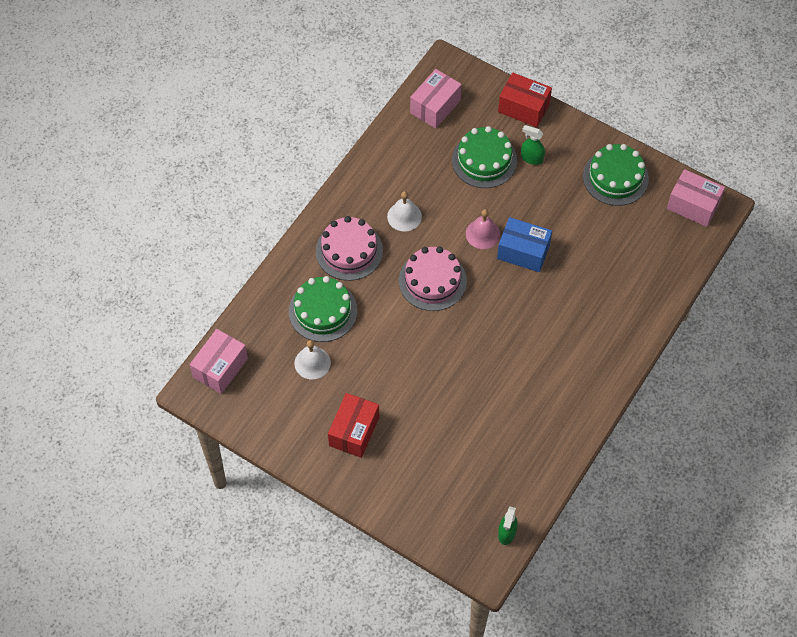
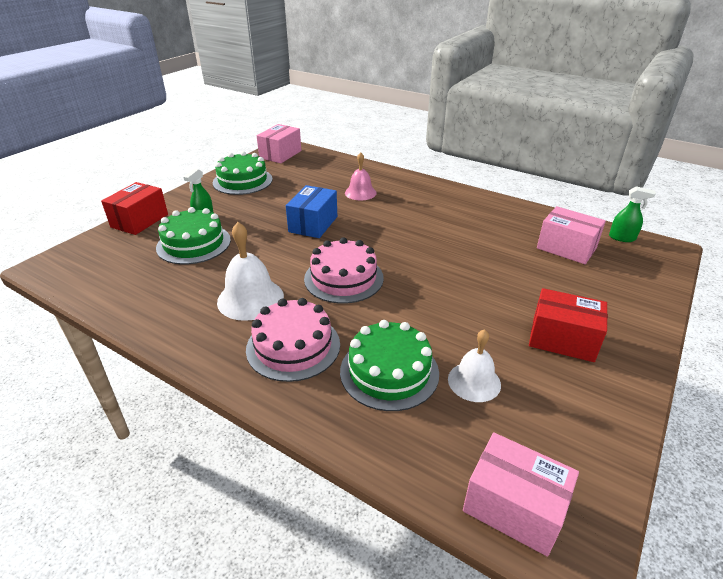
camera: 90 degrees left, 25 degrees down
white bell [387,191,422,232] -> white bell [217,222,284,321], size x1.52
pink box [410,69,462,129] -> pink box moved to [537,206,606,264]
pink bell [466,209,500,249] -> pink bell moved to [345,152,377,200]

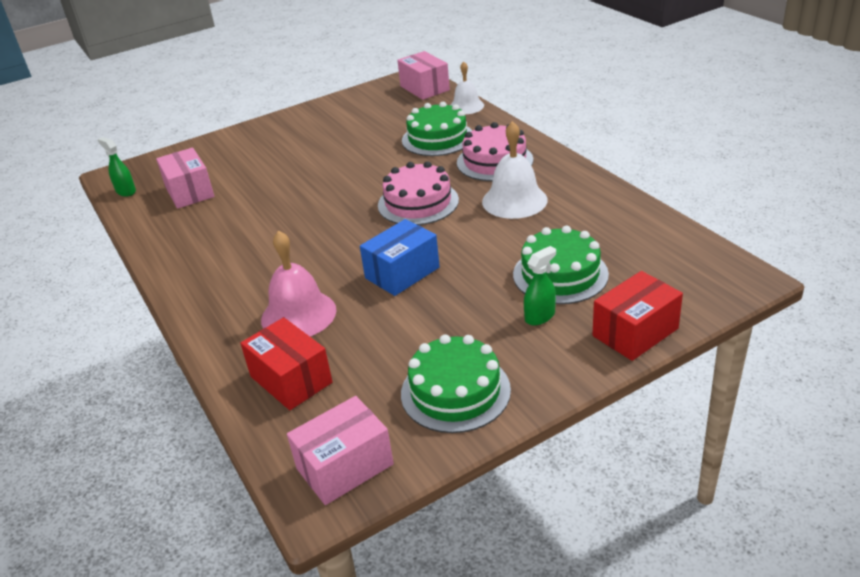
camera: 150 degrees left, 0 degrees up
pink bell [345,152,377,200] -> pink bell [261,230,336,336], size x1.52
white bell [448,329,501,402] -> white bell moved to [451,62,484,114]
red box [529,288,608,362] -> red box moved to [240,317,333,410]

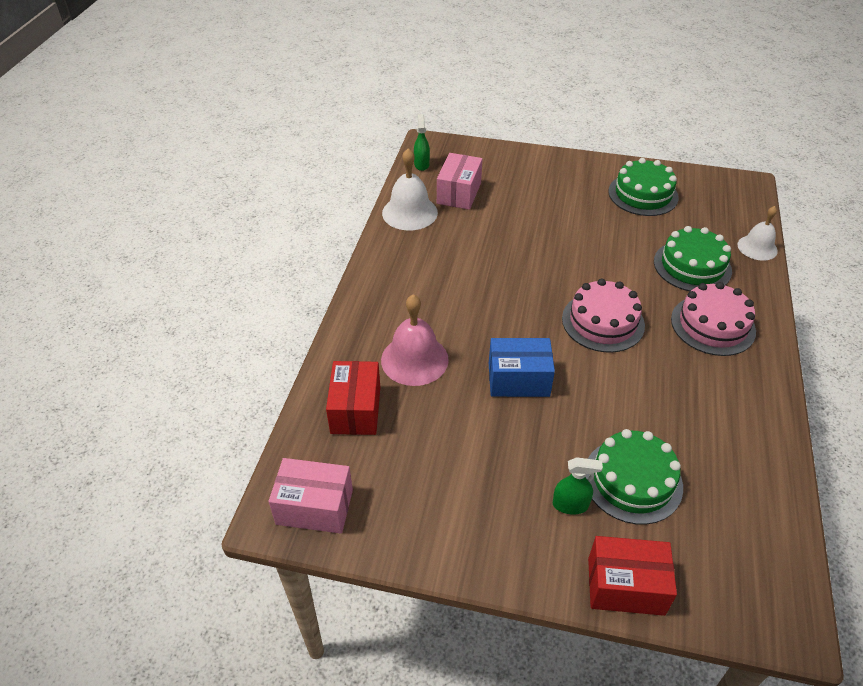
camera: 40 degrees right, 10 degrees up
pink box [397,51,450,100] -> none
green cake [401,334,511,433] -> green cake moved to [608,158,679,216]
white bell [482,121,548,219] -> white bell moved to [382,148,438,231]

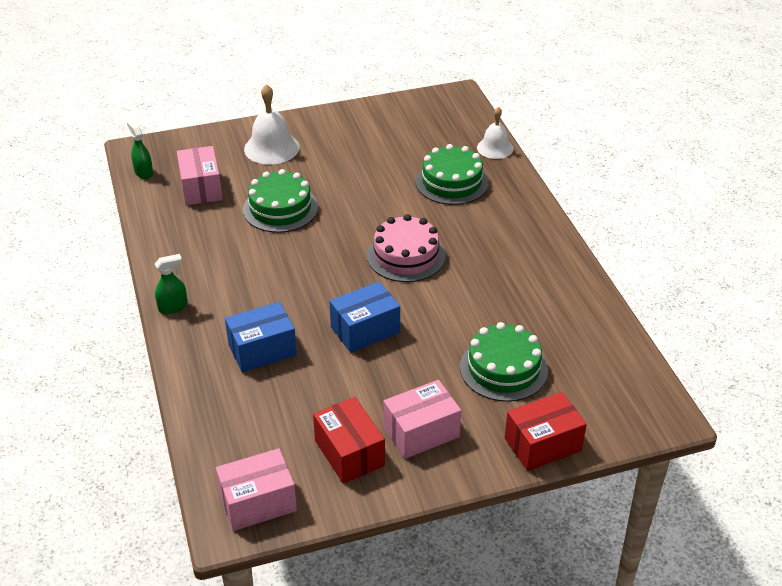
camera: 30 degrees left, 5 degrees down
red box [326,361,380,435] -> red box moved to [313,397,385,484]
pink bell [381,294,449,386] -> blue box [225,302,297,373]
white bell [382,148,438,231] -> white bell moved to [244,84,300,165]
green spray bottle [553,457,603,514] -> green spray bottle moved to [155,254,187,314]
green cake [608,158,679,216] -> green cake moved to [243,169,318,233]
pink cake [671,282,756,356] -> none
none -> pink box [384,380,461,459]

